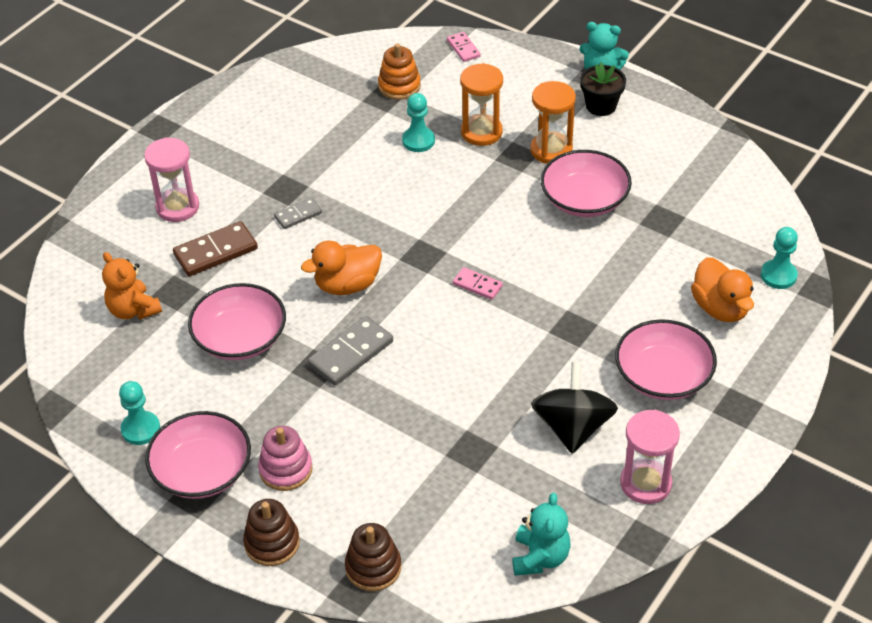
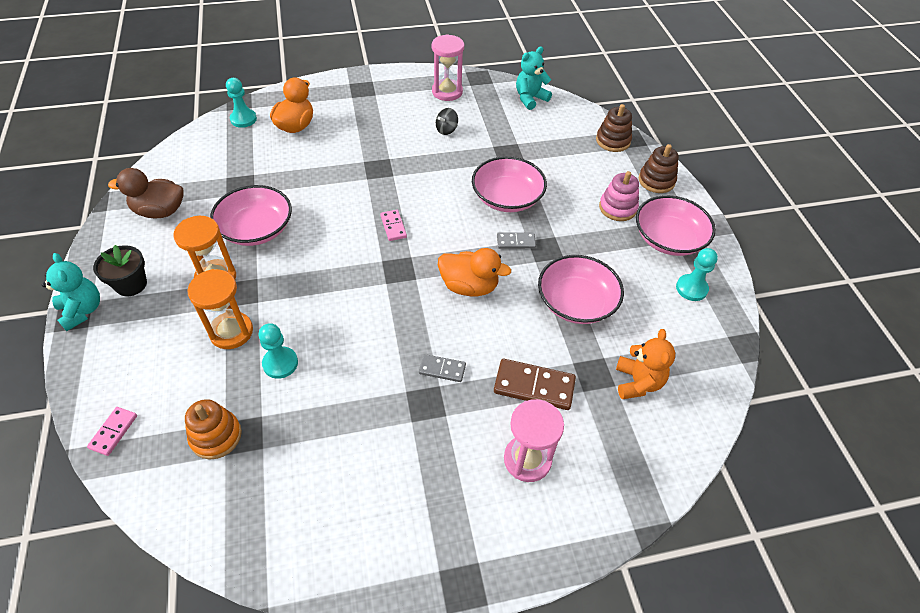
camera: 140 degrees left, 5 degrees up
grey domino [308,316,393,385] -> grey domino [497,232,536,249], size x0.58
black spinning top [531,362,618,453] -> black spinning top [436,108,458,135], size x0.47
pink bowl [615,319,717,400] -> pink bowl moved to [472,156,547,212]
none -> brown duck [108,168,184,219]

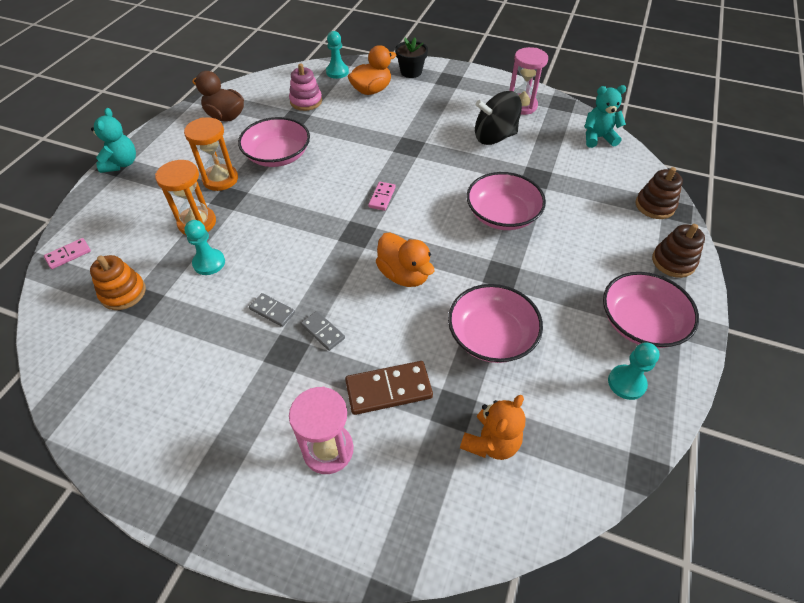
camera: 35 degrees right, 0 degrees up
black flower pot [93,245,147,296] -> black flower pot moved to [395,37,428,78]
black spinning top [436,108,458,135] -> black spinning top [475,91,522,145], size x2.11
brown domino [494,359,576,410] -> brown domino turned 60 degrees counterclockwise [345,361,433,415]
grey domino [497,232,536,249] -> grey domino moved to [249,293,295,327]
pink stacking toy [599,171,639,221] -> pink stacking toy moved to [289,63,322,111]

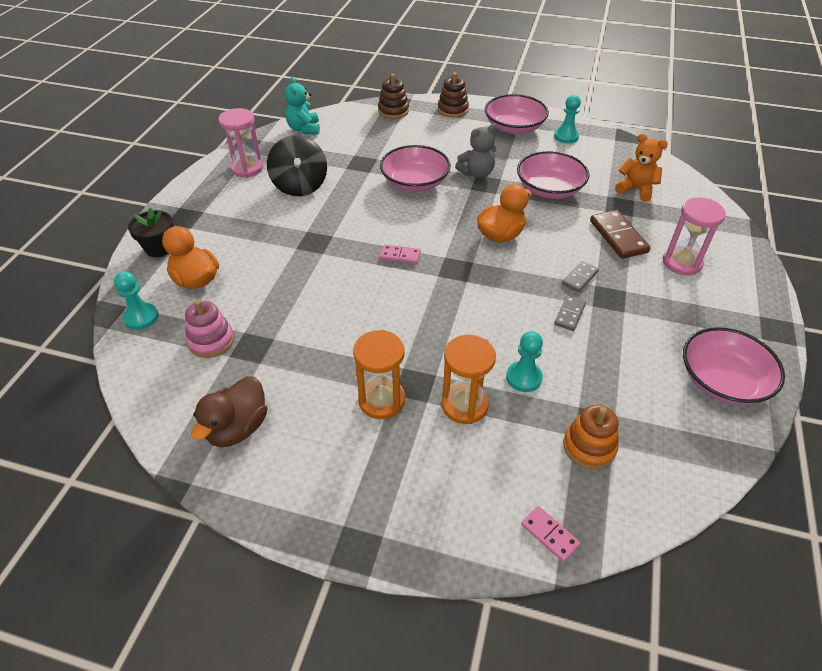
camera: 95 degrees left, 5 degrees down
turquoise teddy bear [91,108,136,173] -> none
pink bowl [238,117,310,167] -> pink bowl moved to [683,327,785,405]
none -> grey teddy bear [455,124,497,178]

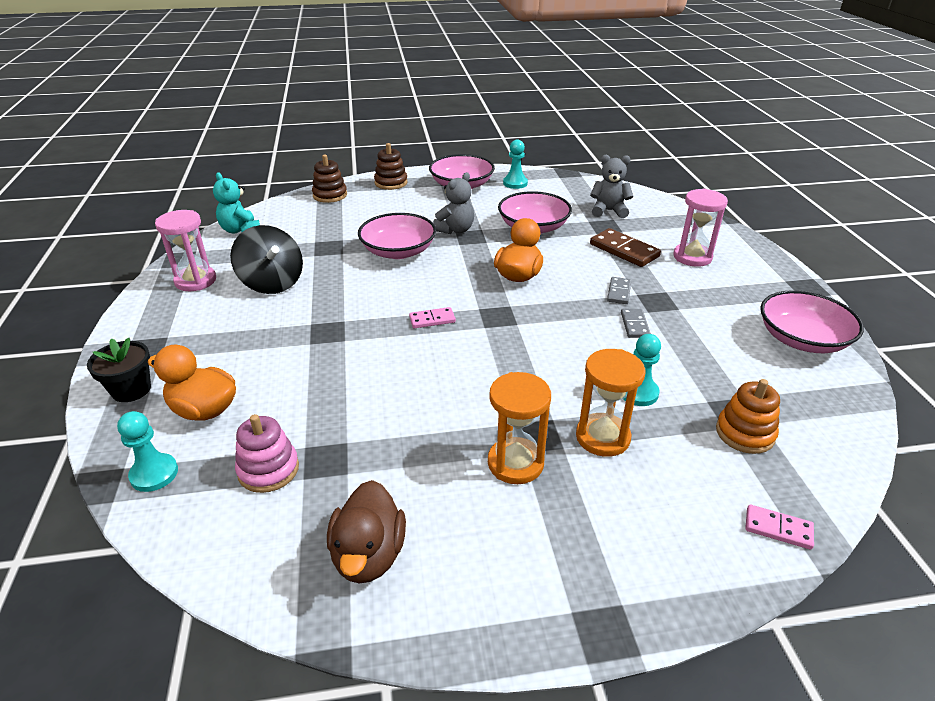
camera: 25 degrees left, 10 degrees down
orange teddy bear [615,134,668,202] -> grey teddy bear [590,155,633,218]

